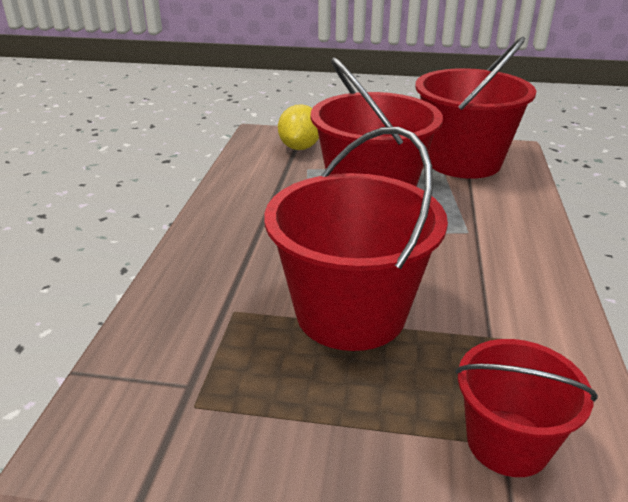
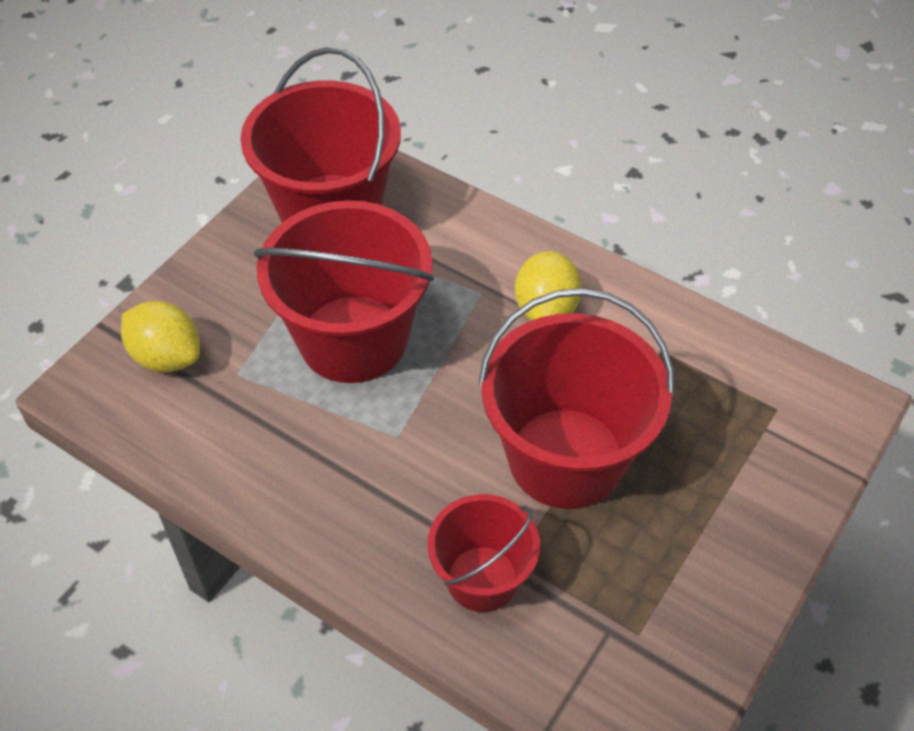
camera: 65 degrees left, 20 degrees up
red bucket [455,339,598,477] -> red bucket moved to [427,494,540,612]
none -> yellow lemon [515,251,582,321]

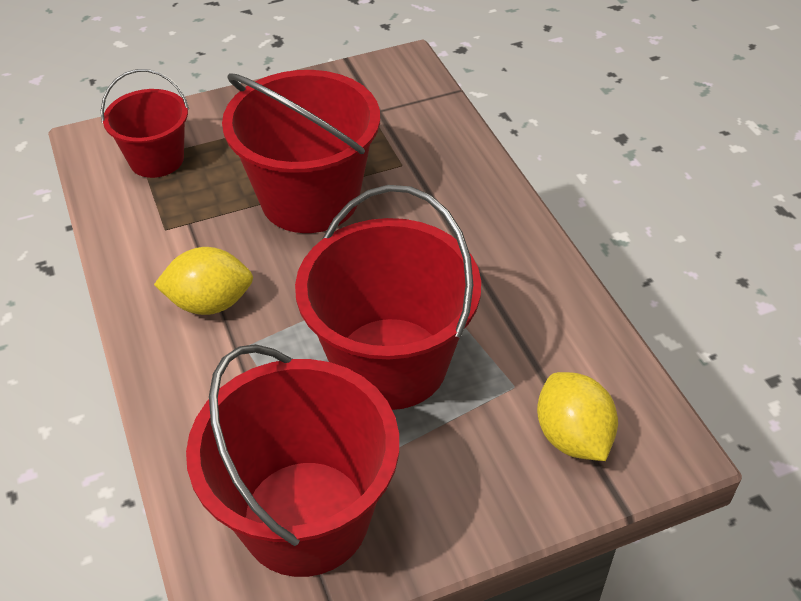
camera: 145 degrees left, 5 degrees down
red bucket [427,494,540,612] -> red bucket moved to [101,69,189,178]
yellow lemon [515,251,582,321] -> yellow lemon turned 45 degrees clockwise [154,247,253,315]

